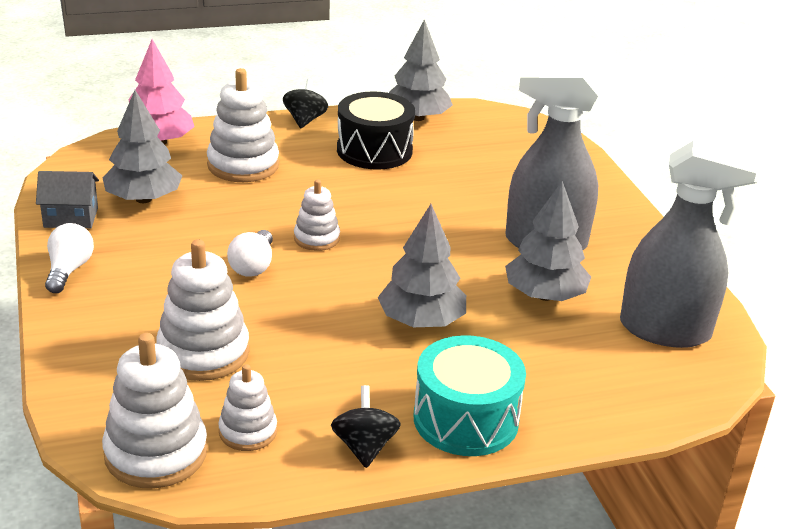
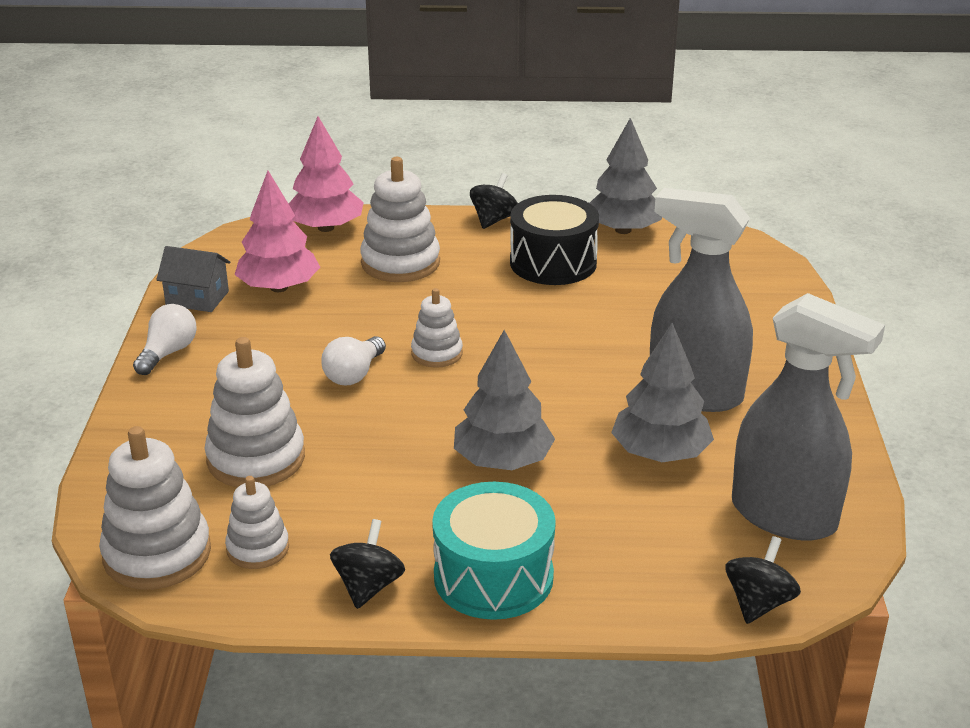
camera: 20 degrees right, 0 degrees up
grey tree [103,90,182,203] -> pink tree [235,171,320,292]
none -> black spinning top [725,536,801,624]

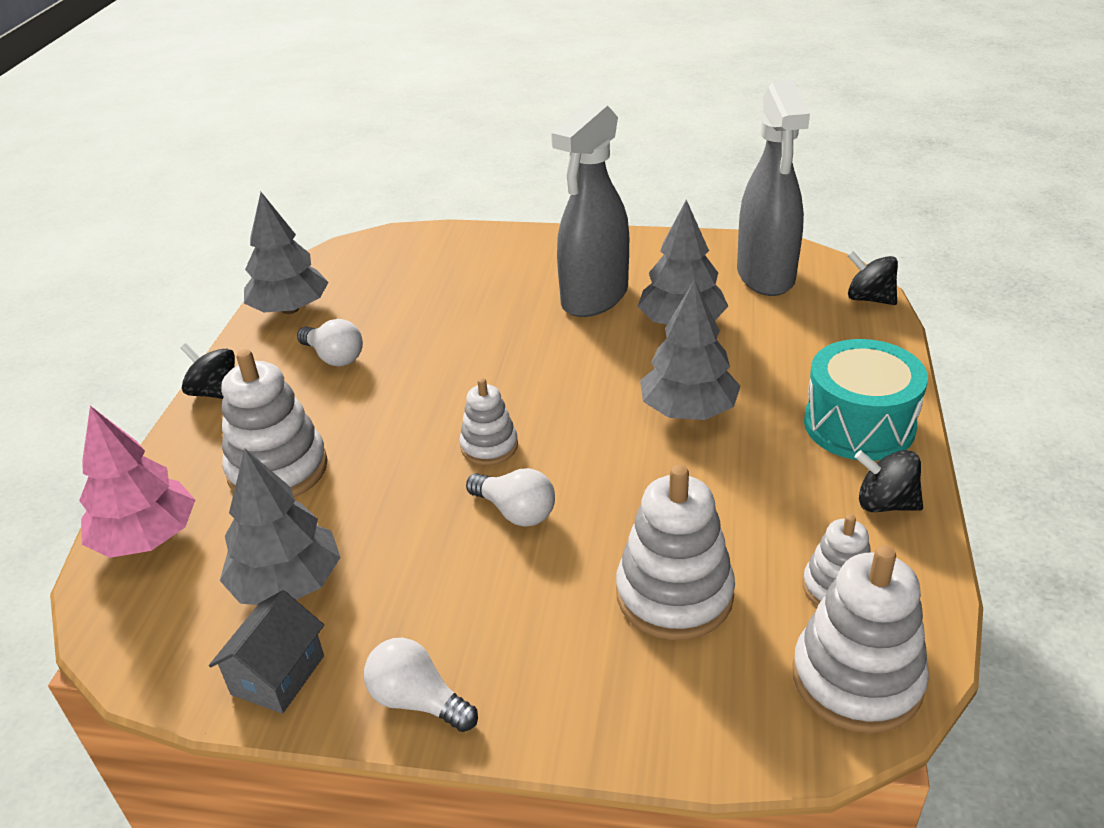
camera: 80 degrees left, 5 degrees up
pink tree [235,171,320,292] -> grey tree [220,449,341,605]
black drum [510,195,599,285] -> white light bulb [297,319,363,366]
grey spray bottle [732,293,885,540] -> grey spray bottle turned 135 degrees clockwise [737,81,810,296]

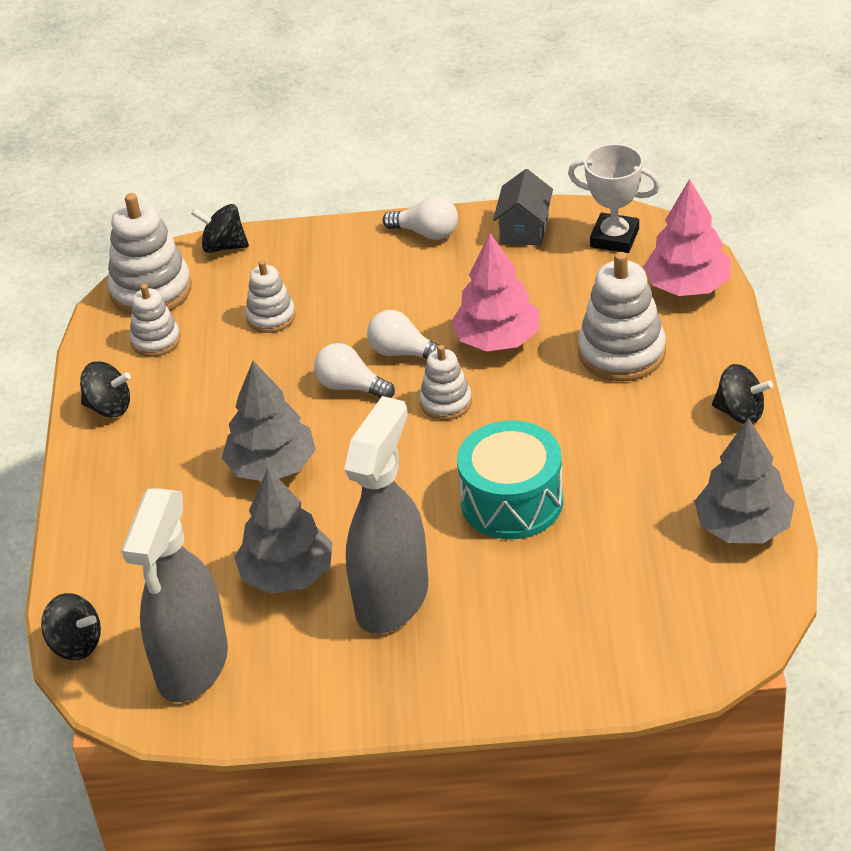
camera: 170 degrees right, 5 degrees up
grey tree [220,449,341,605] -> none
white light bulb [297,319,363,366] -> white light bulb moved to [314,343,395,398]
white stacking toy [616,465,735,640] -> white stacking toy [245,260,296,333], size x0.59
grey spray bottle [737,81,810,296] -> grey spray bottle turned 150 degrees counterclockwise [121,488,228,702]
turquoise drum [804,339,928,461] -> turquoise drum moved to [457,420,563,539]
none -> black spinning top [191,204,249,253]
none -> pink tree [451,233,539,351]
none -> white trophy [568,144,660,253]

